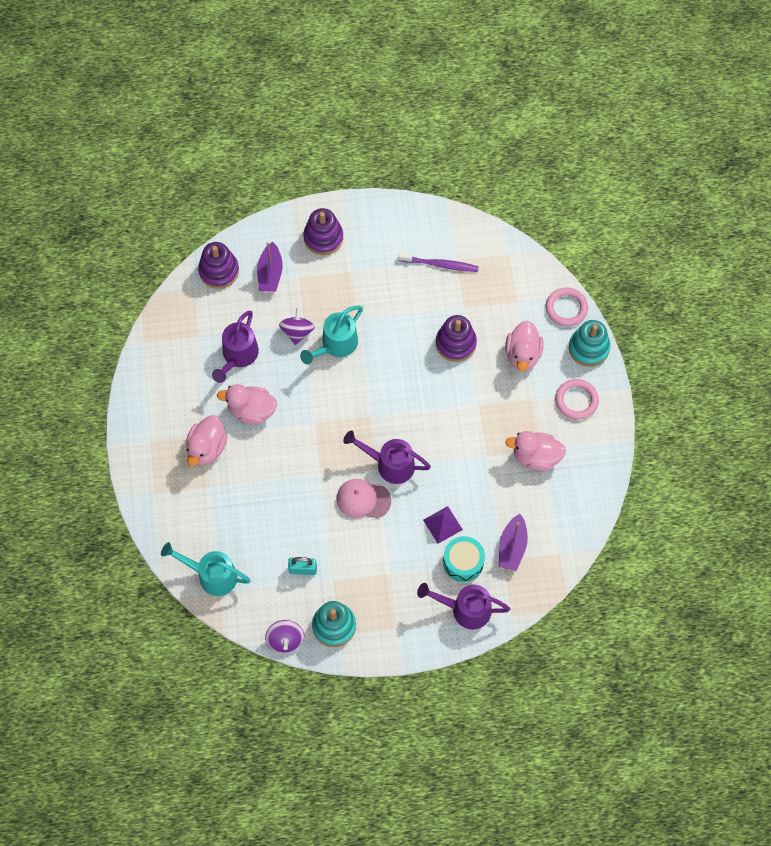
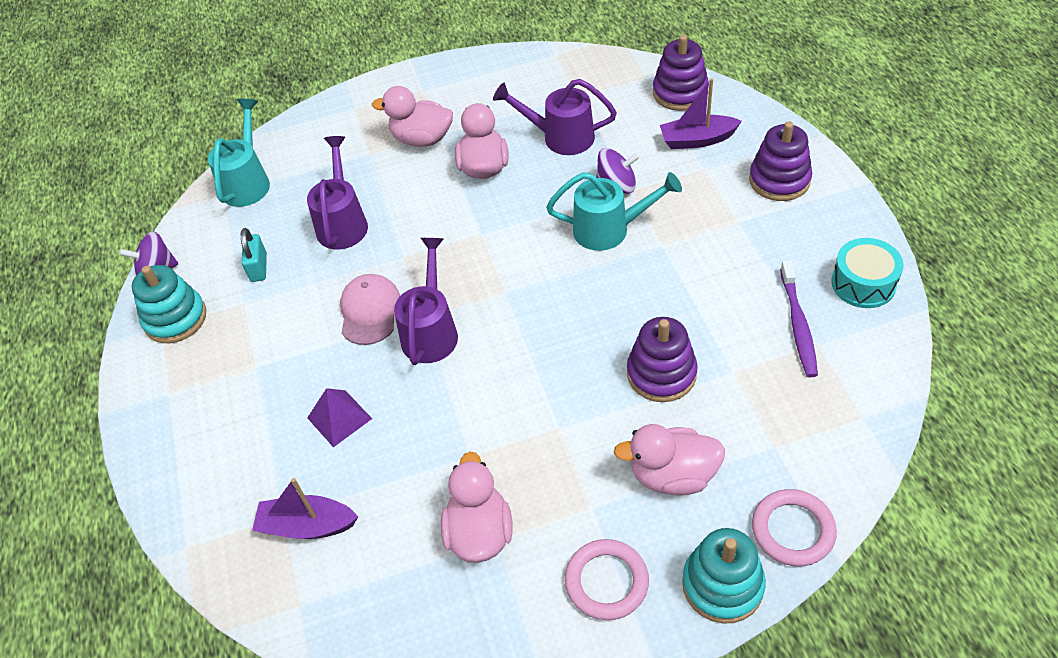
camera: 85 degrees right, 15 degrees down
turquoise watering can [300,305,363,364] -> turquoise watering can turned 150 degrees clockwise [546,172,682,251]
purple watering can [417,583,510,630] -> purple watering can moved to [307,136,368,249]
turquoise drum [443,536,485,582] -> turquoise drum moved to [831,238,904,308]

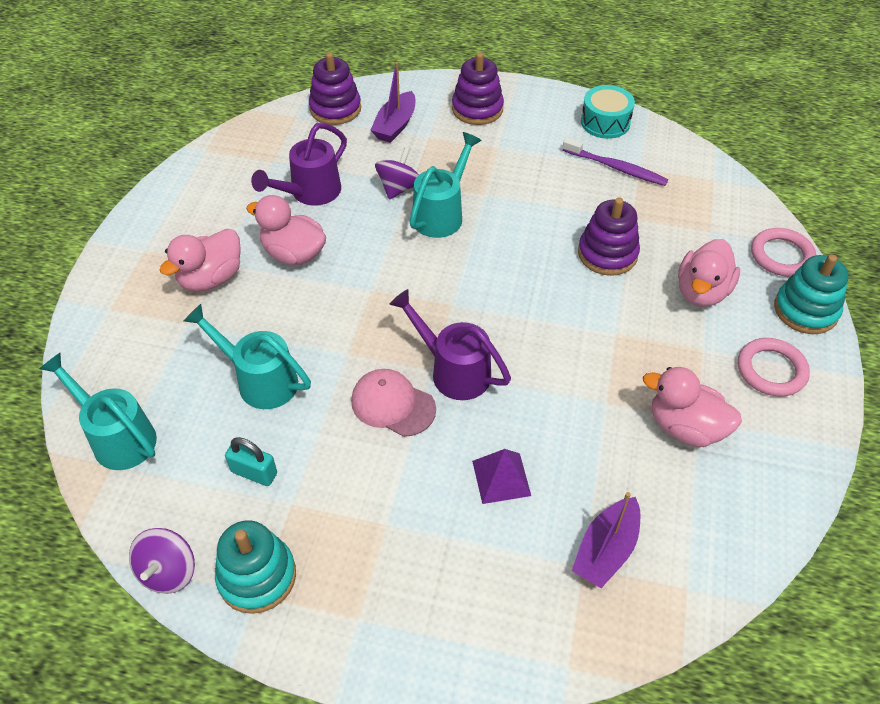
camera: 65 degrees left, 0 degrees up
purple watering can [307,136,368,249] -> turquoise watering can [184,304,311,409]

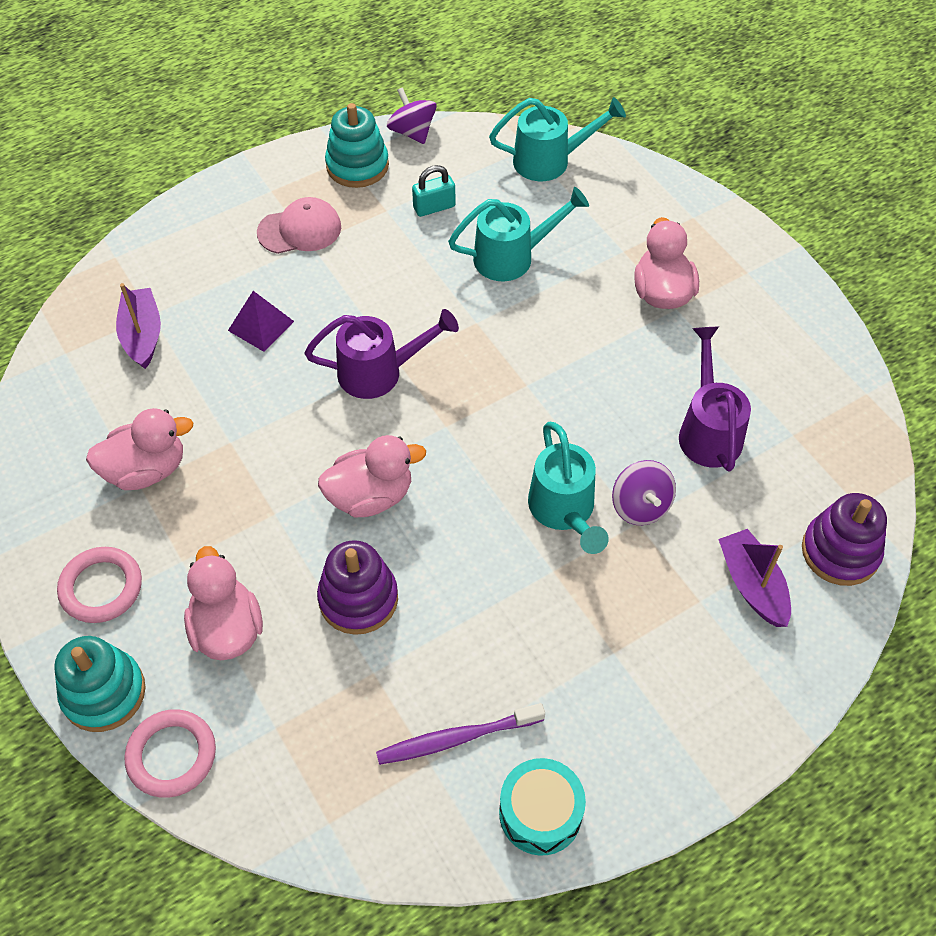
camera: 135 degrees right, 5 degrees up
pink duck [246,195,326,265] -> pink duck moved to [318,435,426,517]
pink cap [351,369,436,437] -> pink cap moved to [257,197,341,254]
purple stacking toy [452,52,504,125] -> none

